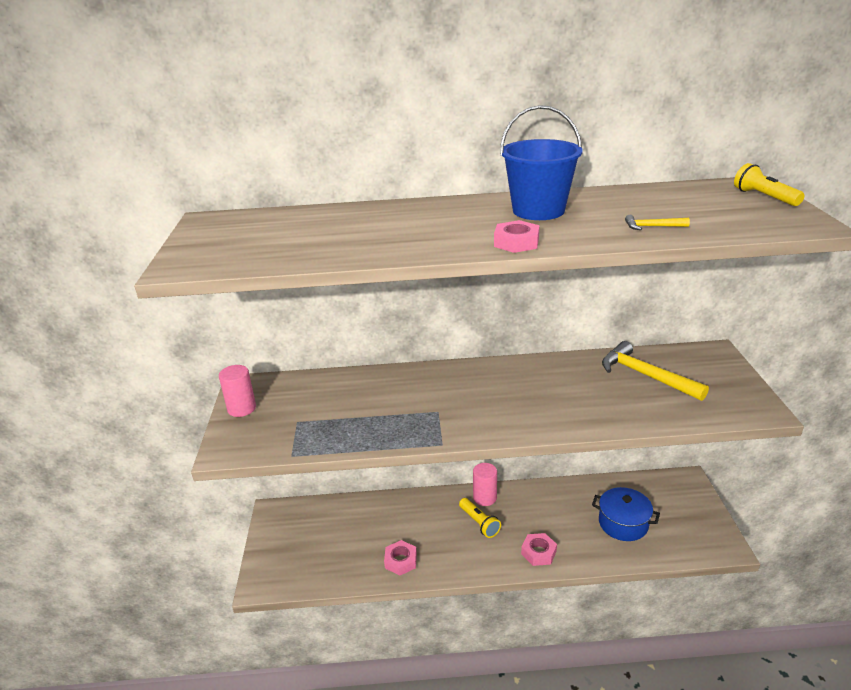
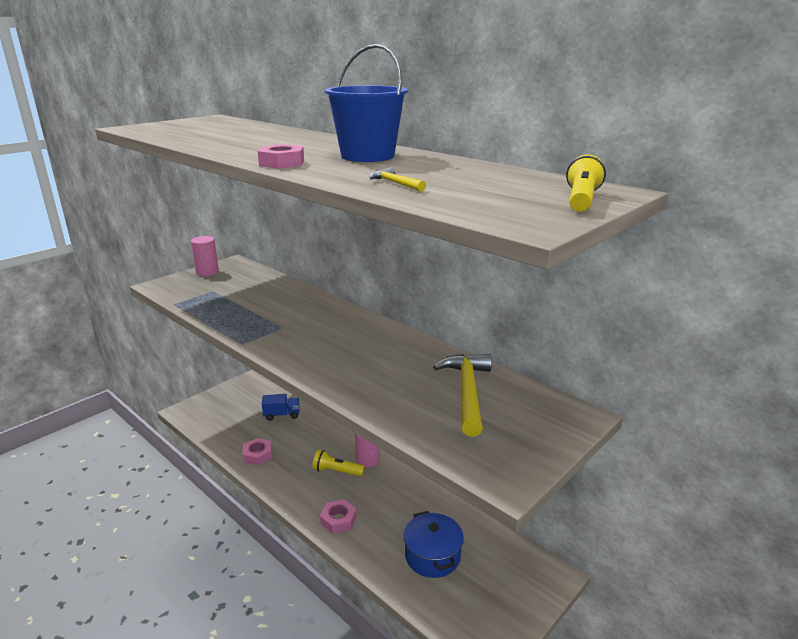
camera: 45 degrees right, 5 degrees down
yellow flashlight [459,498,501,538] -> yellow flashlight turned 90 degrees clockwise [312,450,365,477]
none -> blue truck [262,394,300,421]

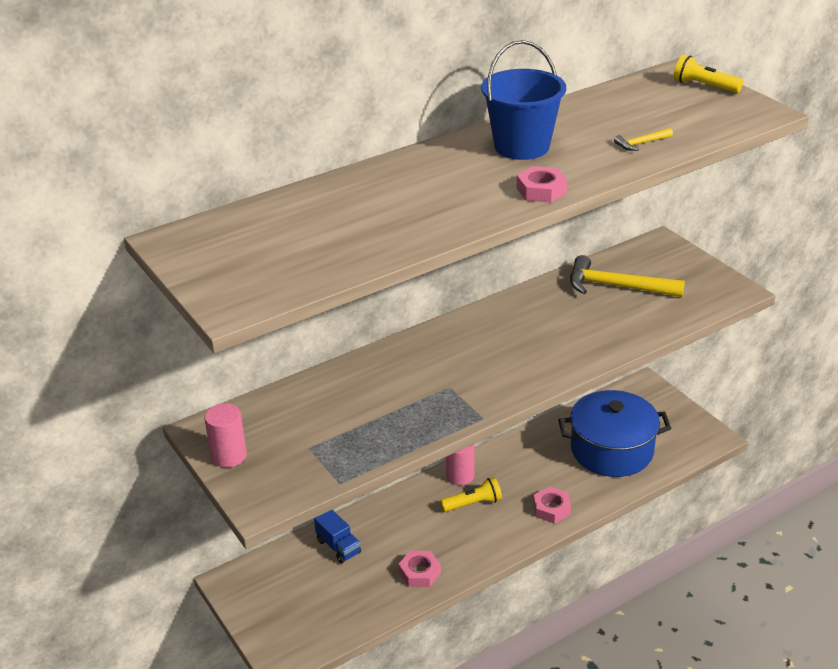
camera: 75 degrees left, 10 degrees up
blue truck [262,394,300,421] -> blue truck turned 135 degrees clockwise [314,510,361,563]
yellow flashlight [312,450,365,477] -> yellow flashlight turned 135 degrees counterclockwise [440,477,502,512]
blue pot [403,511,464,578] -> blue pot [558,390,671,477], size x1.54

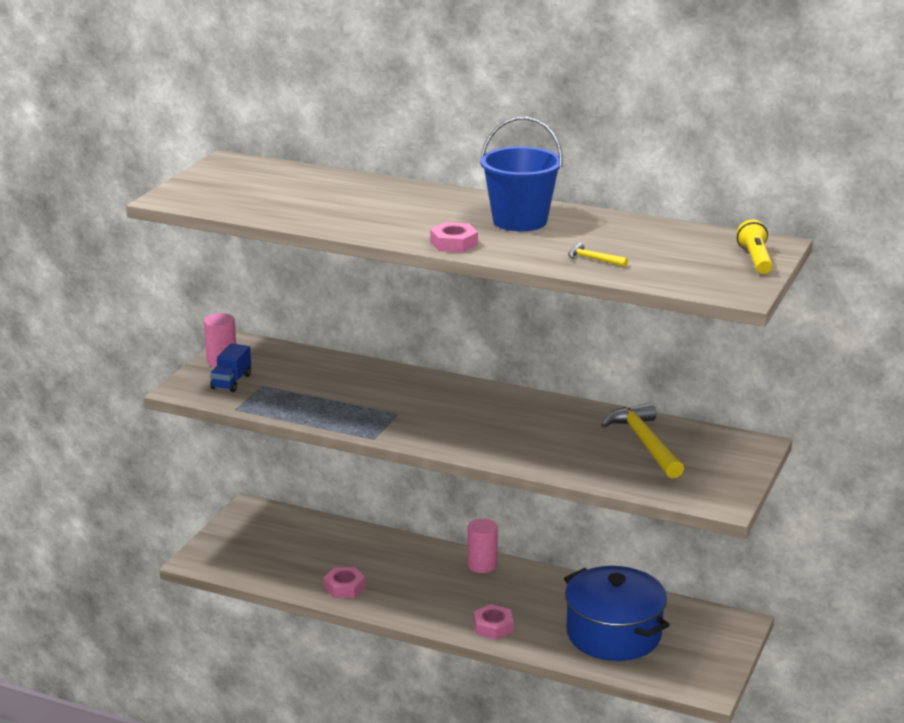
camera: 55 degrees right, 10 degrees down
blue truck [314,510,361,563] -> blue truck moved to [210,343,251,392]
yellow flashlight [440,477,502,512] -> none

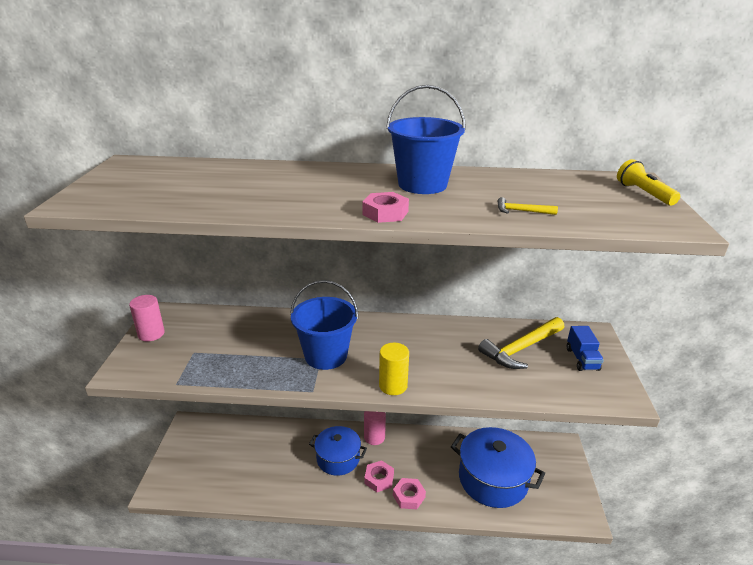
camera: 20 degrees left, 5 degrees up
blue truck [210,343,251,392] -> blue truck moved to [567,326,604,371]
pink nut [323,567,365,598] -> pink nut moved to [364,460,394,492]
yellow hammer [601,402,684,478] -> yellow hammer turned 90 degrees counterclockwise [478,317,564,369]
none -> blue bucket [290,280,358,370]
none -> blue pot [309,426,367,476]
none -> yellow cylinder [379,343,409,395]

